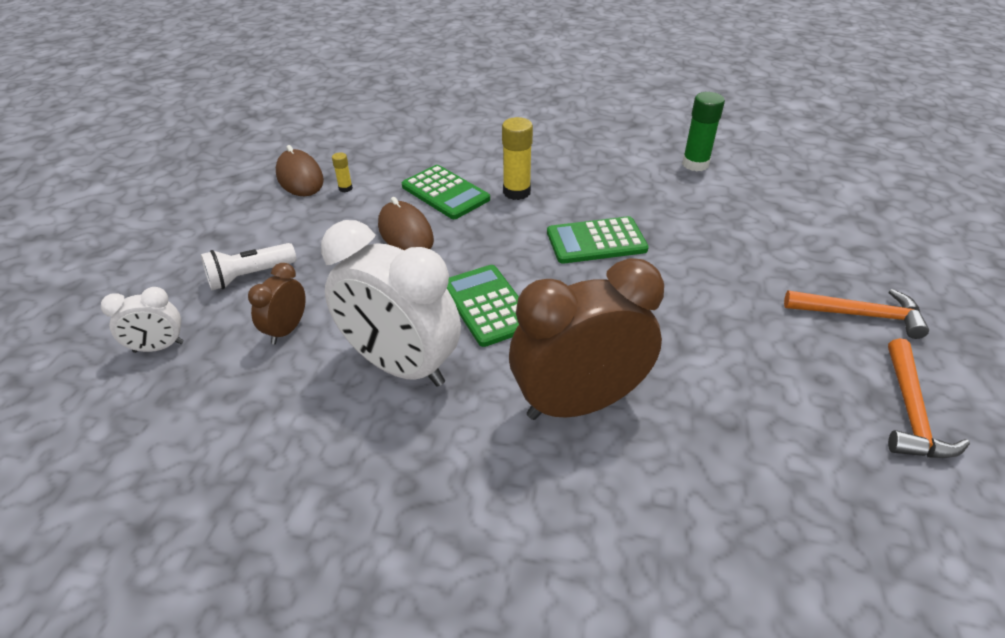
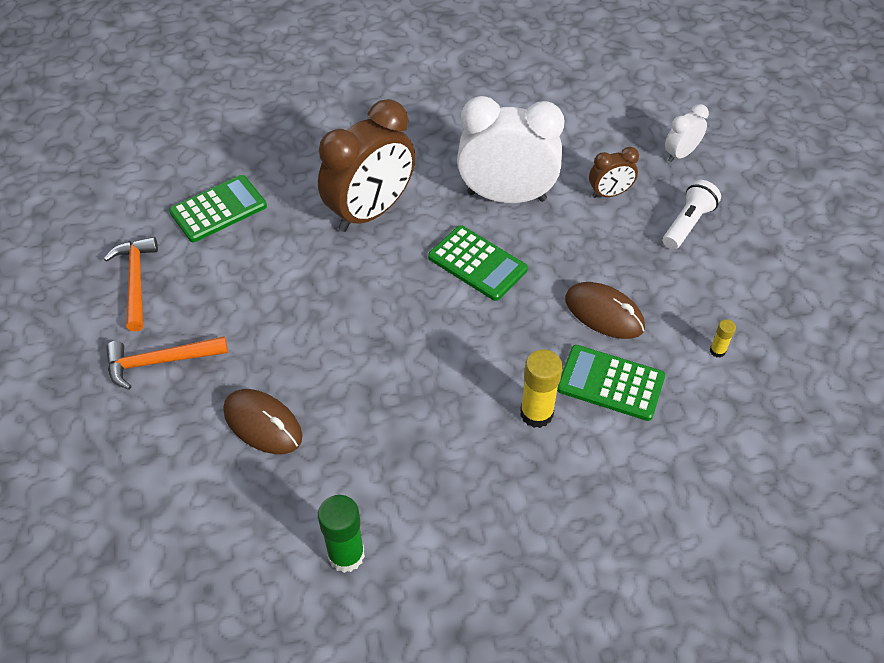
camera: 155 degrees right, 10 degrees up
brown clock [248,263,306,344] -> brown clock turned 75 degrees clockwise [589,147,639,198]
brown mouse [276,145,324,196] -> brown mouse moved to [223,389,302,454]
green calculator [547,216,649,264] -> green calculator moved to [169,175,267,242]

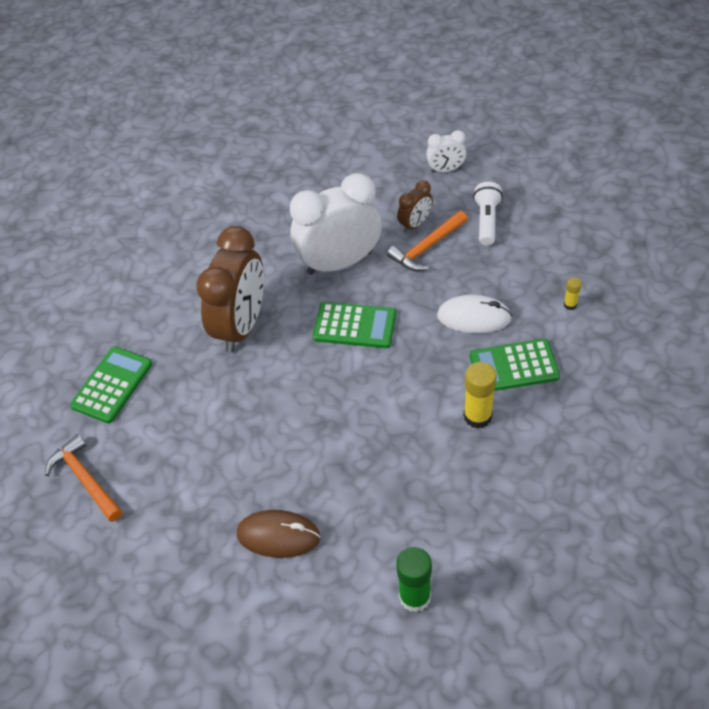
camera: 25 degrees left, 0 degrees up
orange hammer [106,336,228,390] -> orange hammer moved to [387,211,467,271]
brown mouse [565,282,645,339] -> white mouse [437,295,512,333]
white clock [665,104,709,162] -> white clock turned 120 degrees counterclockwise [426,130,467,173]

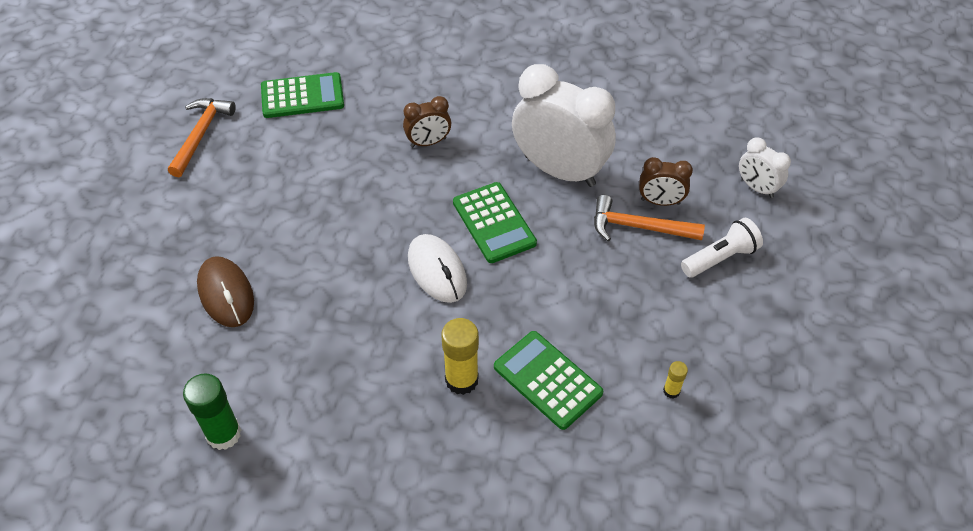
camera: 50 degrees right, 0 degrees up
brown clock [196,226,264,353] -> brown clock [403,96,451,147], size x0.48
white mouse [437,295,512,333] -> white mouse moved to [408,234,467,303]

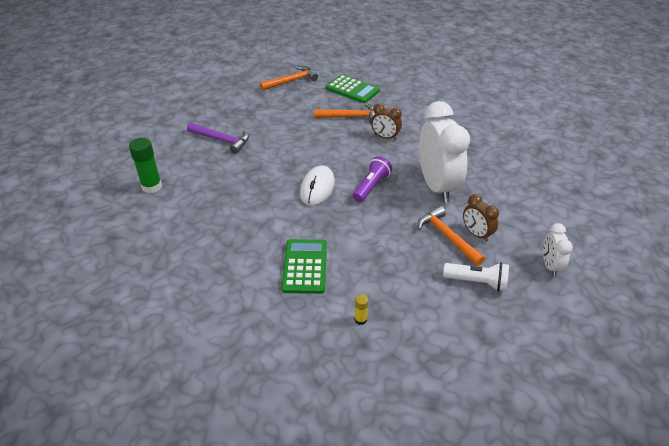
camera: 45 degrees right, 10 degrees down
brown mouse [197,256,254,327] -> purple hammer [187,123,249,154]
yellow glue stick [441,318,479,395] -> none
green calculator [453,182,537,263] -> purple flashlight [353,156,392,202]
none -> orange hammer [314,103,375,123]

